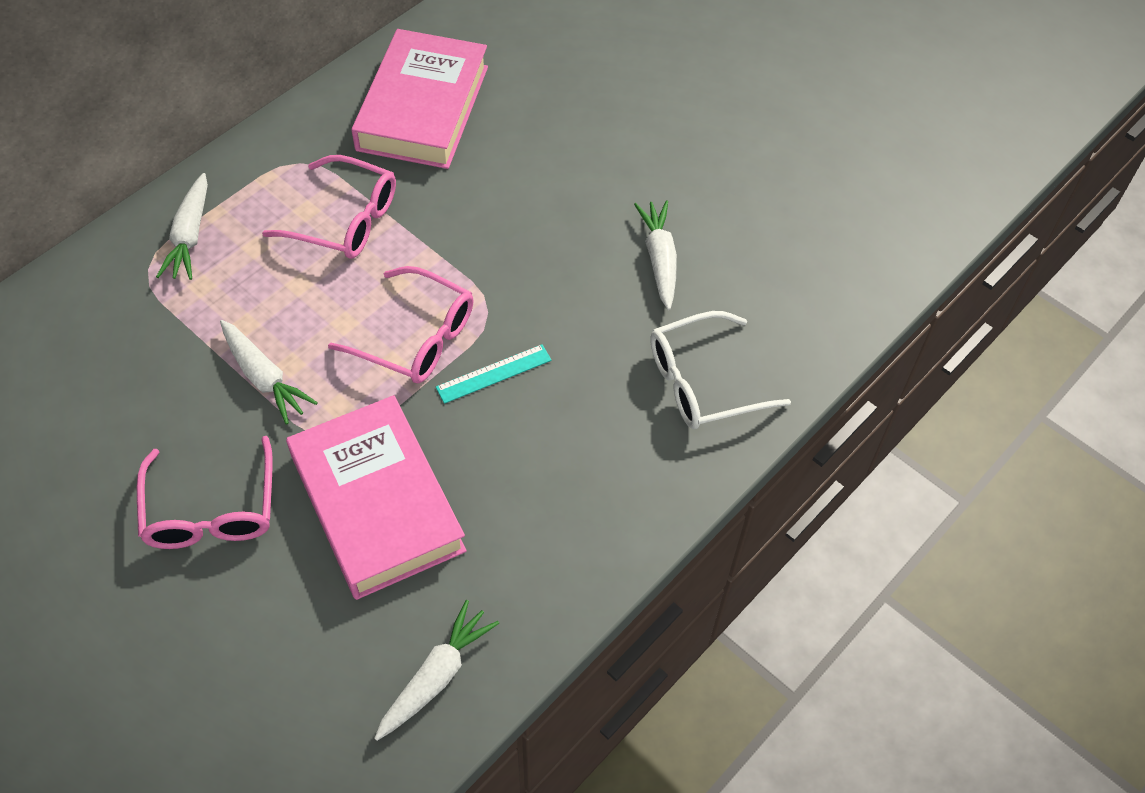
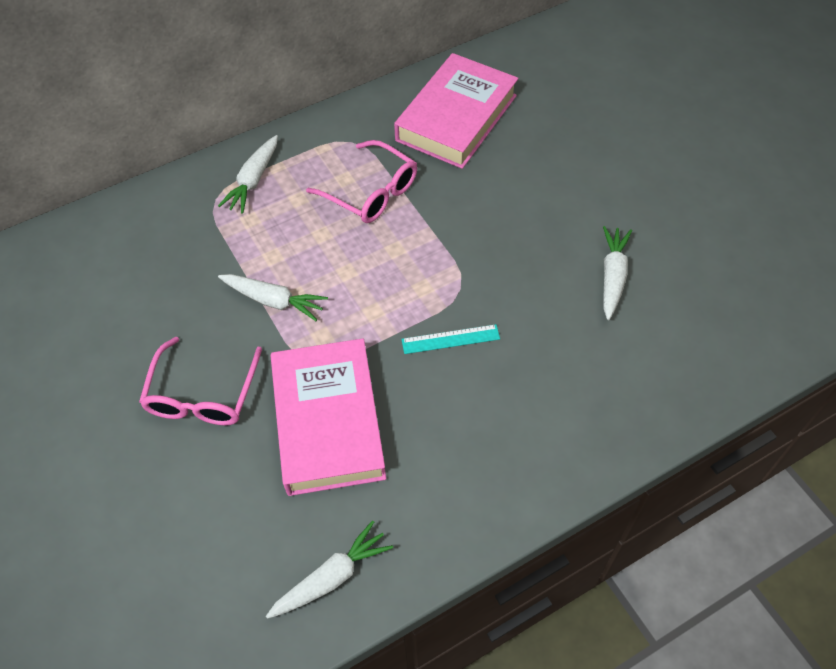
camera: 20 degrees right, 0 degrees up
white carrot [220,320,318,425] -> white carrot turned 45 degrees counterclockwise [218,274,328,321]
pink glasses [328,266,474,384] -> none
white glasses [650,311,791,429] -> none

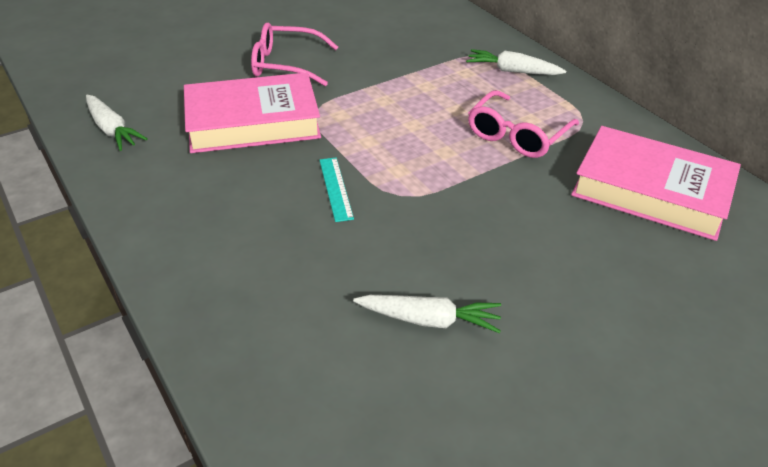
camera: 85 degrees right, 15 degrees down
white carrot [218,274,328,321] -> none

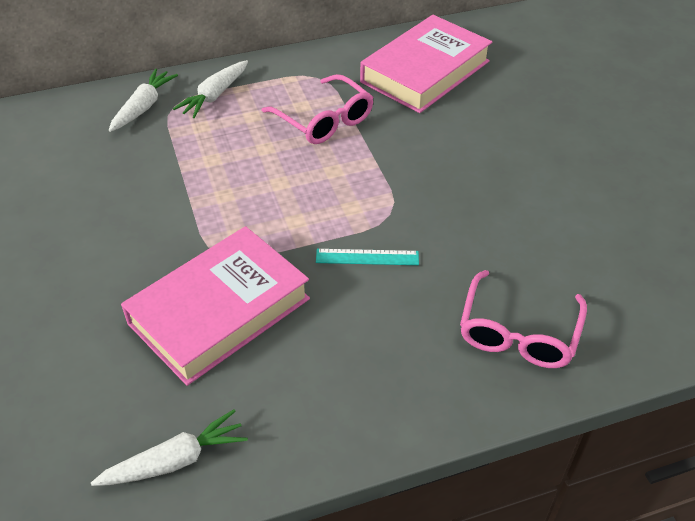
camera: 75 degrees left, 5 degrees up
pink book [184,72,321,153] -> pink book turned 45 degrees clockwise [121,226,310,386]
pink glasses [251,23,338,86] -> pink glasses moved to [460,270,587,368]
white carrot [353,295,501,333] -> white carrot moved to [109,69,178,132]

